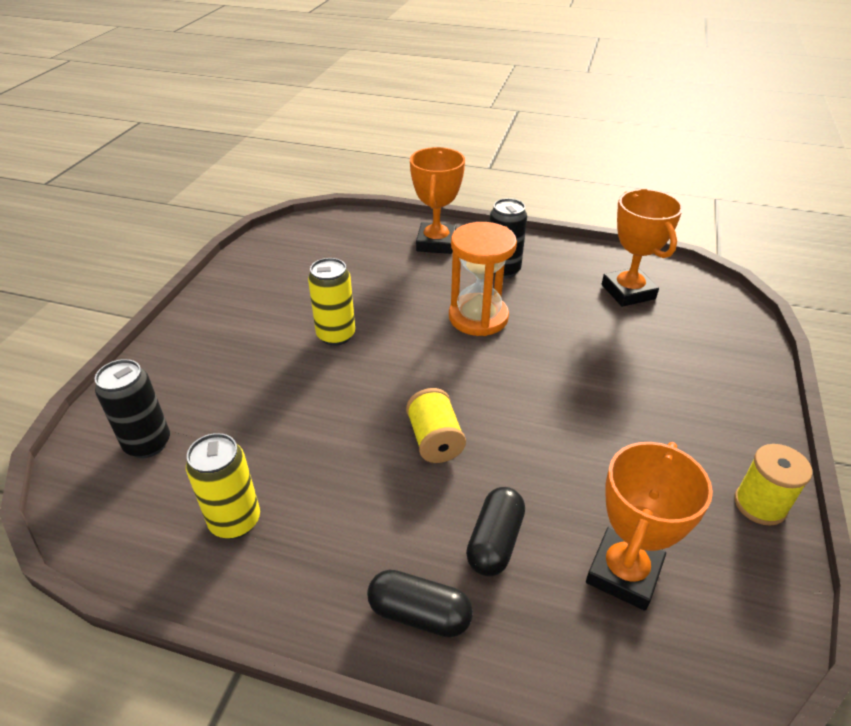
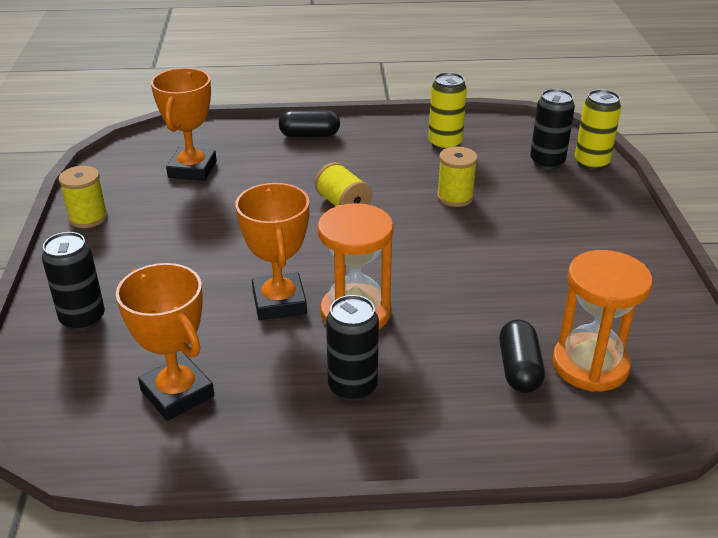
camera: 160 degrees right, 5 degrees down
yellow can [308,258,355,346] -> yellow can moved to [575,89,621,170]
orange trophy [410,147,465,254] -> orange trophy moved to [235,183,309,320]
black capsule [466,487,525,576] -> black capsule moved to [499,319,545,393]
none -> black can [42,232,105,331]
none -> yellow spool [437,146,478,207]
none -> orange hourglass [552,250,653,392]

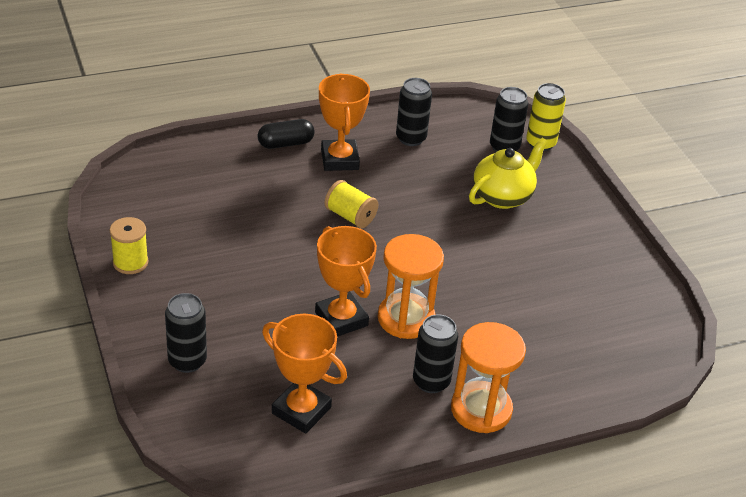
camera: 20 degrees left, 5 degrees up
orange trophy [151,68,217,181] -> orange trophy moved to [319,74,370,171]
yellow can [428,72,467,151] -> black can [396,78,432,146]
yellow spool [437,146,478,207] -> none
black capsule [499,319,545,393] -> none
orange hourglass [552,250,653,392] -> orange hourglass moved to [451,322,526,433]
none -> yellow teapot [469,138,548,209]

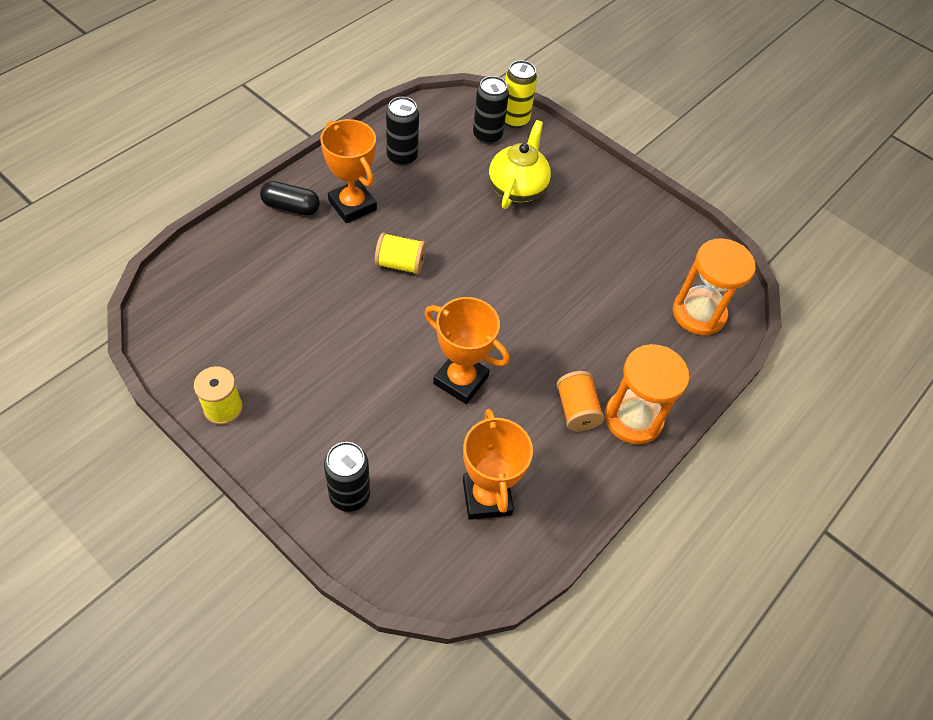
camera: 30 degrees left, 15 degrees up
black capsule [258,119,315,149] -> black capsule turned 60 degrees clockwise [260,181,320,216]
orange trophy [262,314,347,434] -> orange trophy turned 75 degrees clockwise [463,409,533,520]
orange hourglass [378,234,444,339] -> orange hourglass moved to [673,238,756,335]
black can [413,314,458,393] -> orange spool [556,371,604,431]

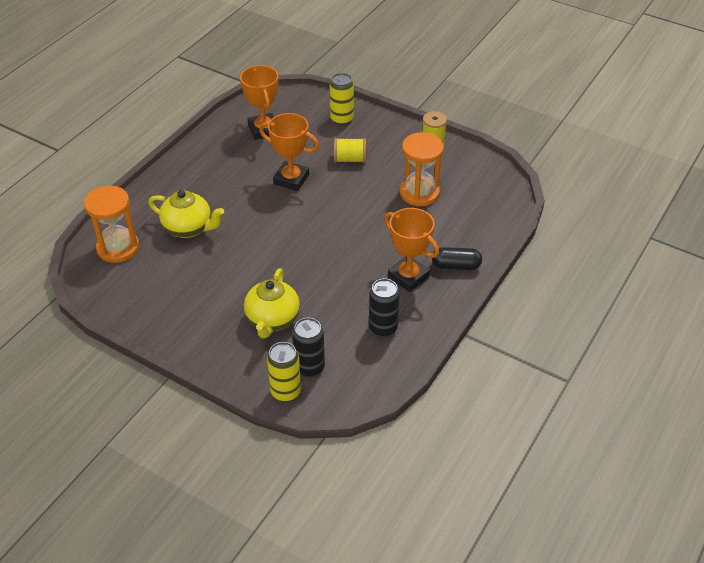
camera: 175 degrees right, 10 degrees down
black can [324,442,370,512] -> yellow can [330,73,354,125]
yellow spool [375,232,426,275] -> yellow spool moved to [334,138,366,163]
orange spool [556,371,604,431] -> none
orange hourglass [605,344,689,445] -> orange hourglass moved to [400,132,444,206]
none -> yellow teapot [148,190,224,238]

